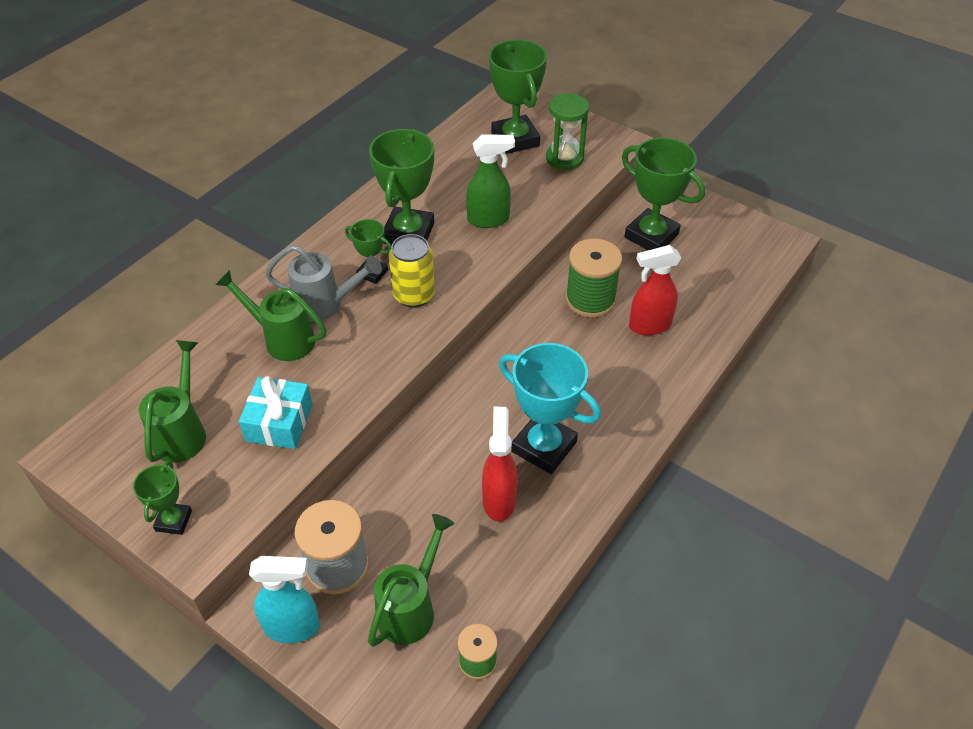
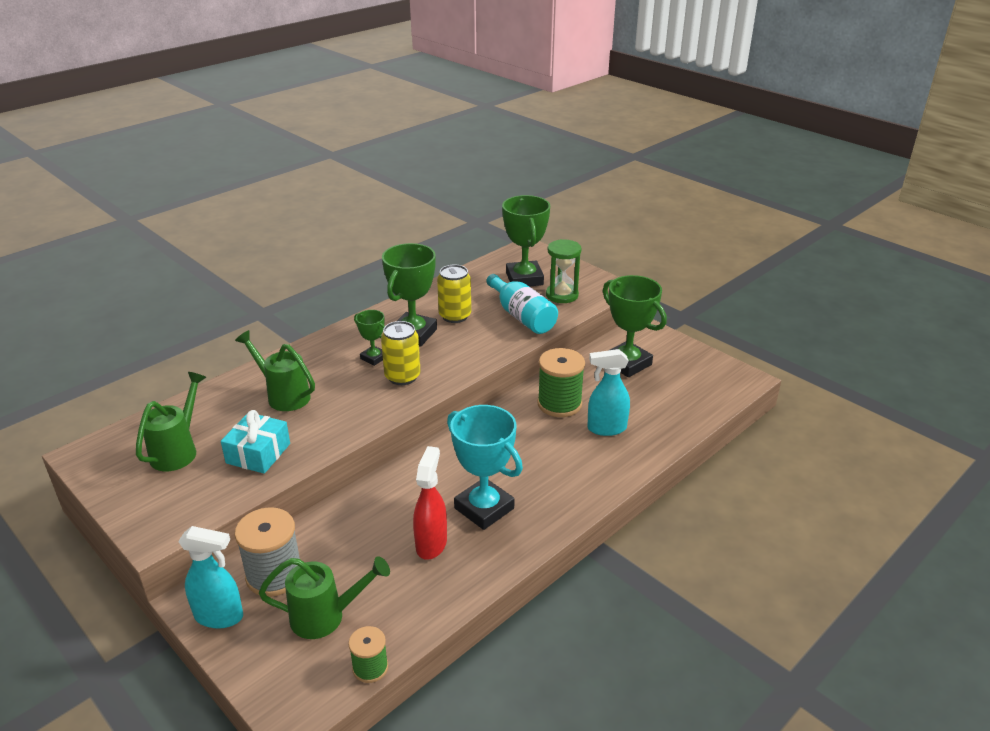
camera: 10 degrees right, 15 degrees down
green trophy [133,461,192,535] -> none
grey watering can [265,245,382,322] -> none
green watering can [368,514,454,647] -> green watering can turned 45 degrees clockwise [259,556,390,639]
green spray bottle [466,135,515,228] -> none
red spray bottle [629,245,681,335] -> turquoise spray bottle [587,349,630,436]
none -> yellow can [437,264,471,323]
none -> turquoise bottle [486,274,558,334]

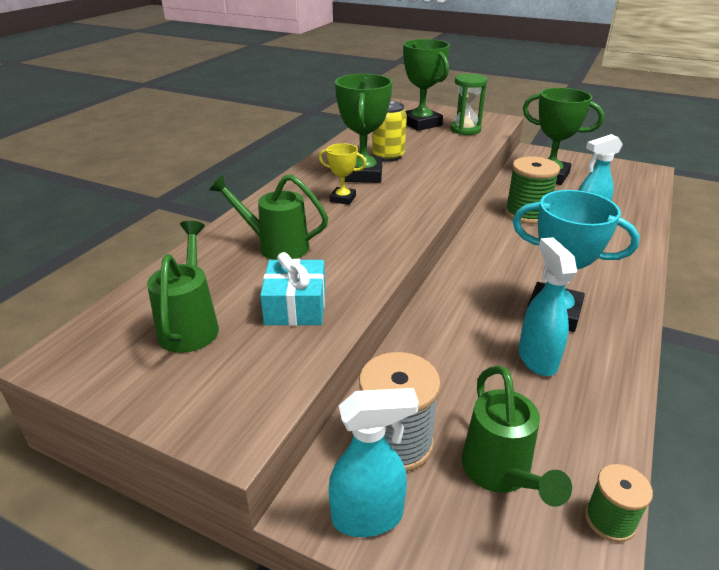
camera: 20 degrees left, 0 degrees up
green watering can [259,556,390,639] -> green watering can turned 105 degrees clockwise [462,365,572,507]
green trophy [354,310,385,366] -> yellow trophy [319,143,367,205]
yellow can [381,321,421,385] -> none
red spray bottle [413,446,447,560] -> turquoise spray bottle [519,237,577,376]
turquoise bottle [486,274,558,334] -> none

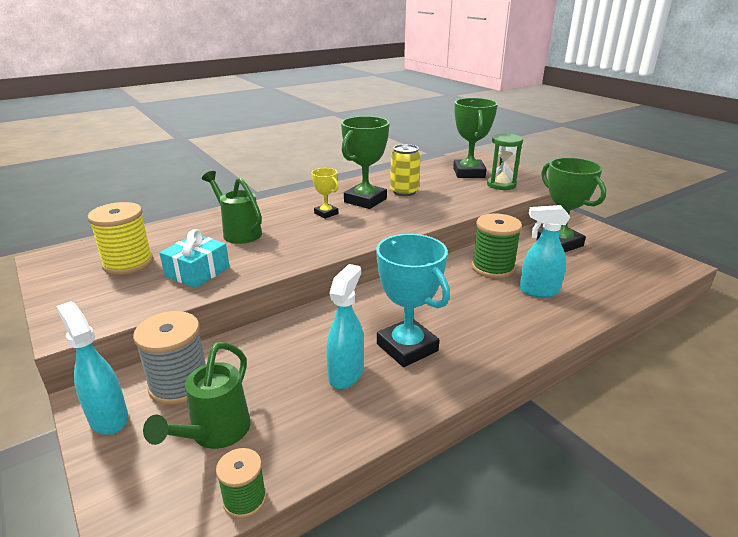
camera: 30 degrees right, 5 degrees down
green watering can [147,221,219,353] -> yellow spool [88,202,153,275]
turquoise spray bottle [329,388,419,537] -> turquoise spray bottle turned 150 degrees counterclockwise [56,301,128,435]

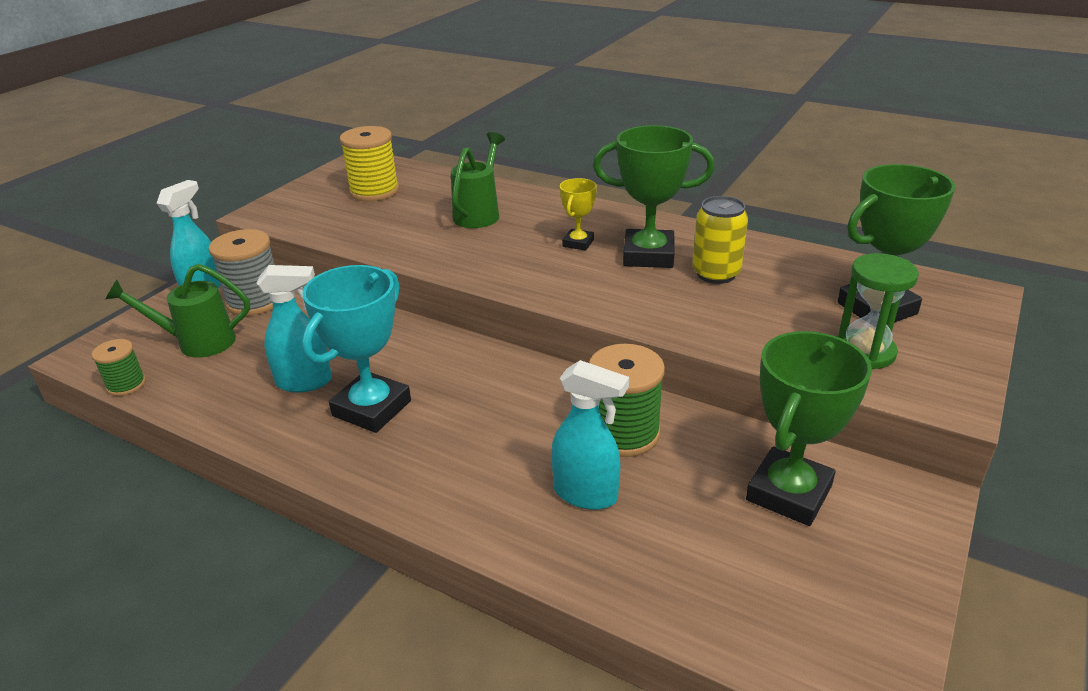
camera: 65 degrees right, 5 degrees up
turquoise gift [159,229,230,288] -> none
turquoise spray bottle [520,205,570,298] -> turquoise spray bottle turned 135 degrees clockwise [551,360,629,510]

